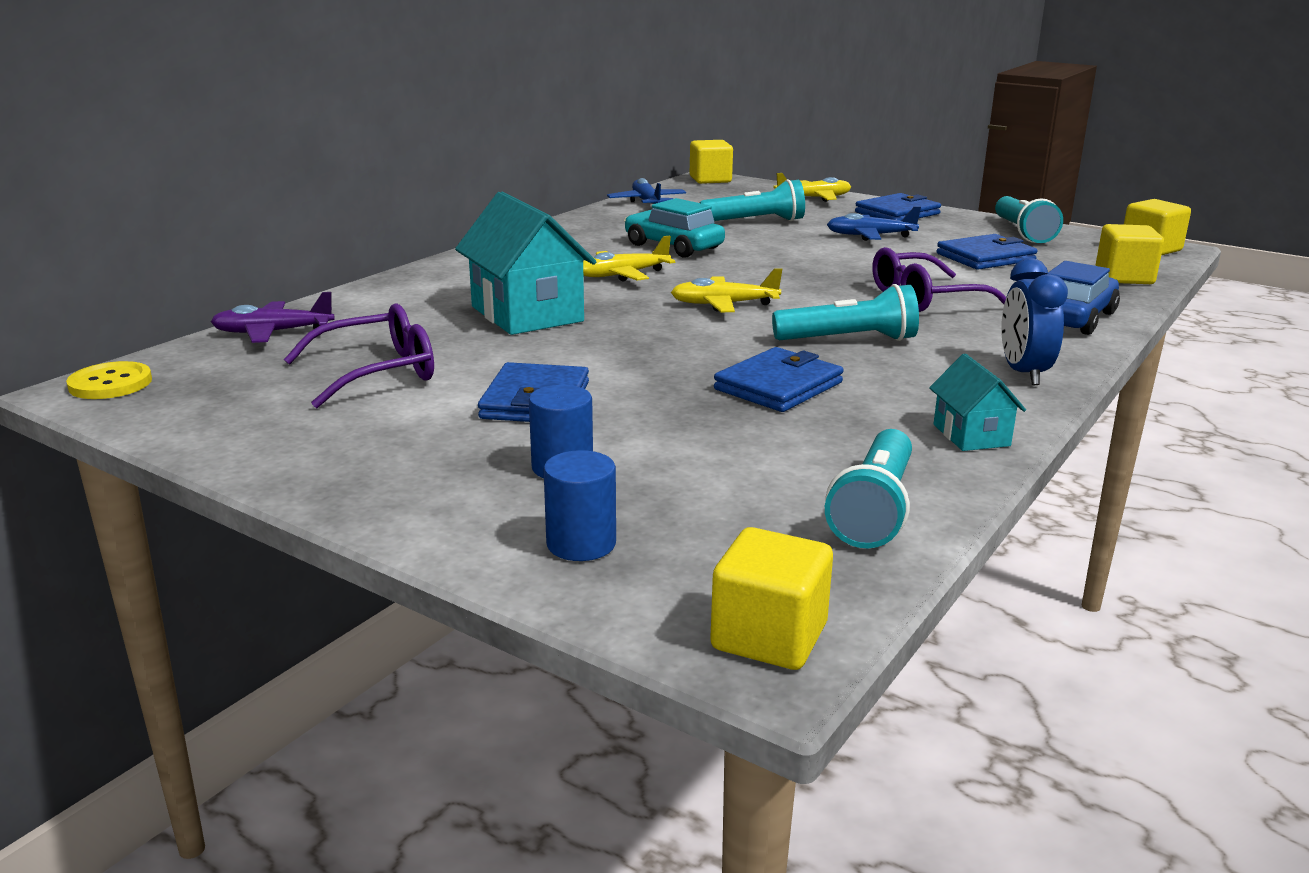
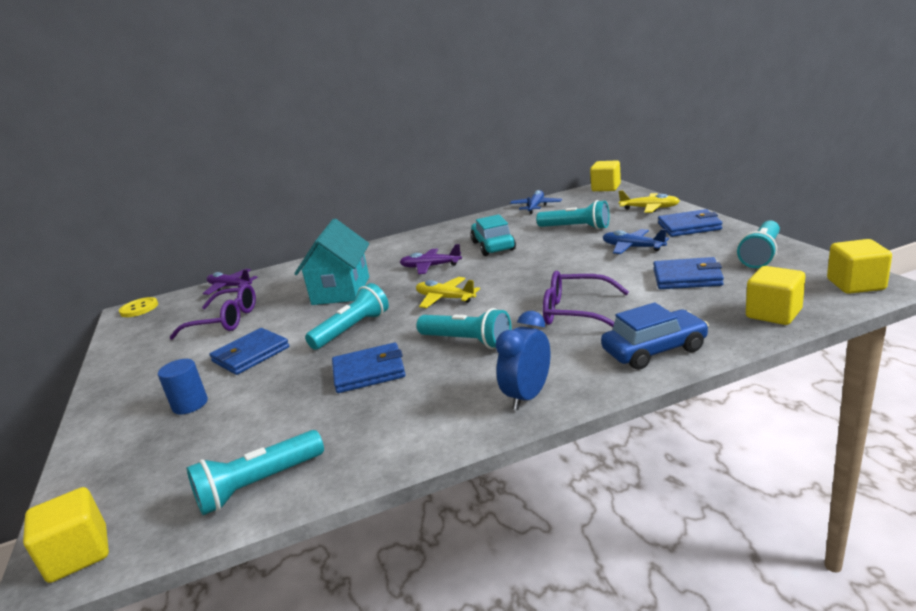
camera: 40 degrees right, 0 degrees up
blue cylinder [544,450,616,561] -> none
yellow plane [583,235,675,282] -> purple plane [400,244,462,274]
turquoise house [929,354,1026,451] -> none
none -> turquoise flashlight [305,283,389,350]

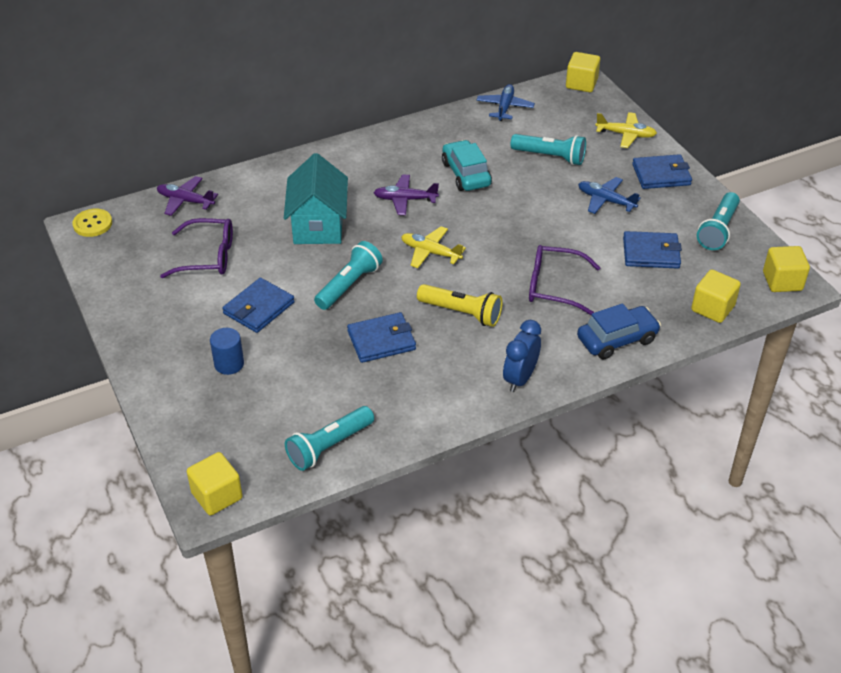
camera: 10 degrees left, 20 degrees up
turquoise flashlight [416,308,511,349] -> yellow flashlight [417,284,503,327]

